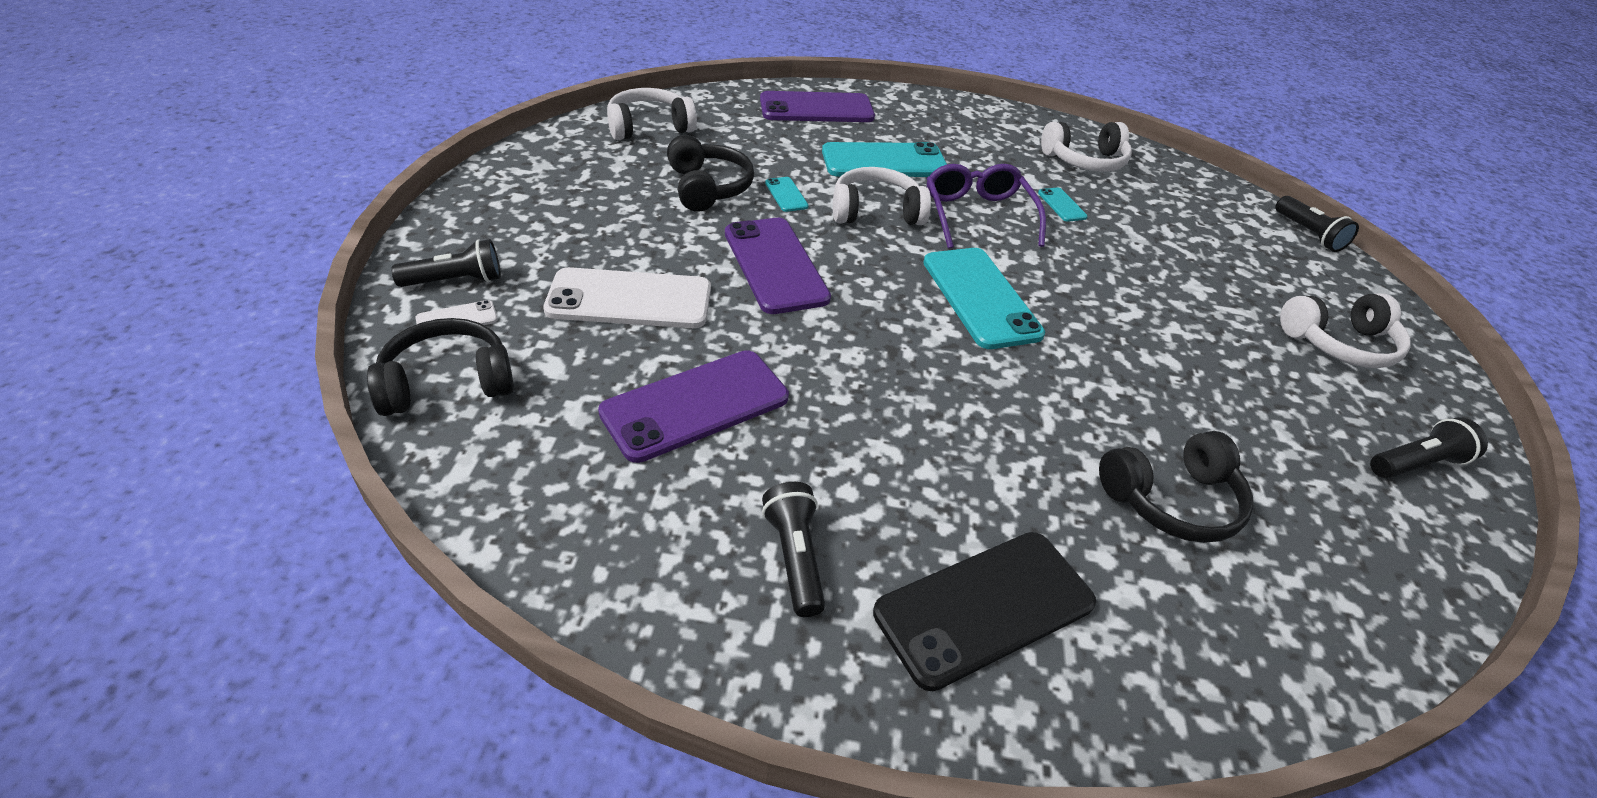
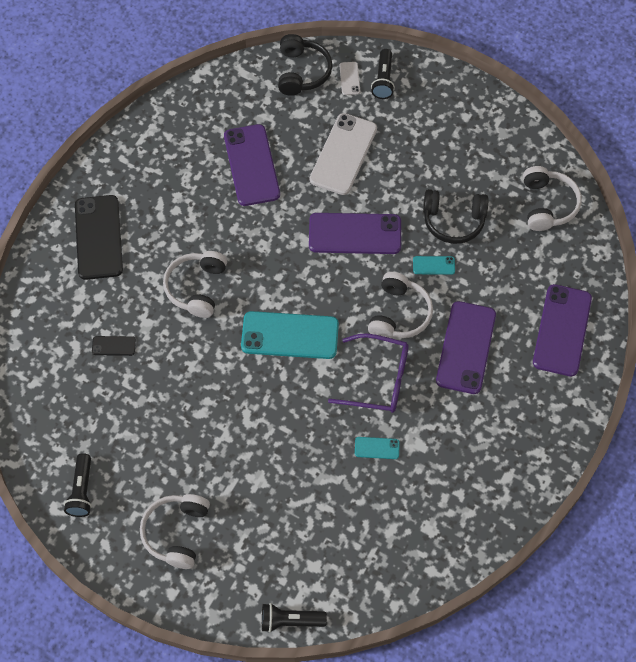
camera: 115 degrees right, 20 degrees up
black flashlight [762,482,825,617] -> none
turquoise phone [822,142,947,177] -> purple phone [436,301,496,394]
white headphones [1041,122,1132,172] -> white headphones moved to [163,251,227,318]
black headphones [1099,431,1253,543] -> black phone [92,336,136,356]

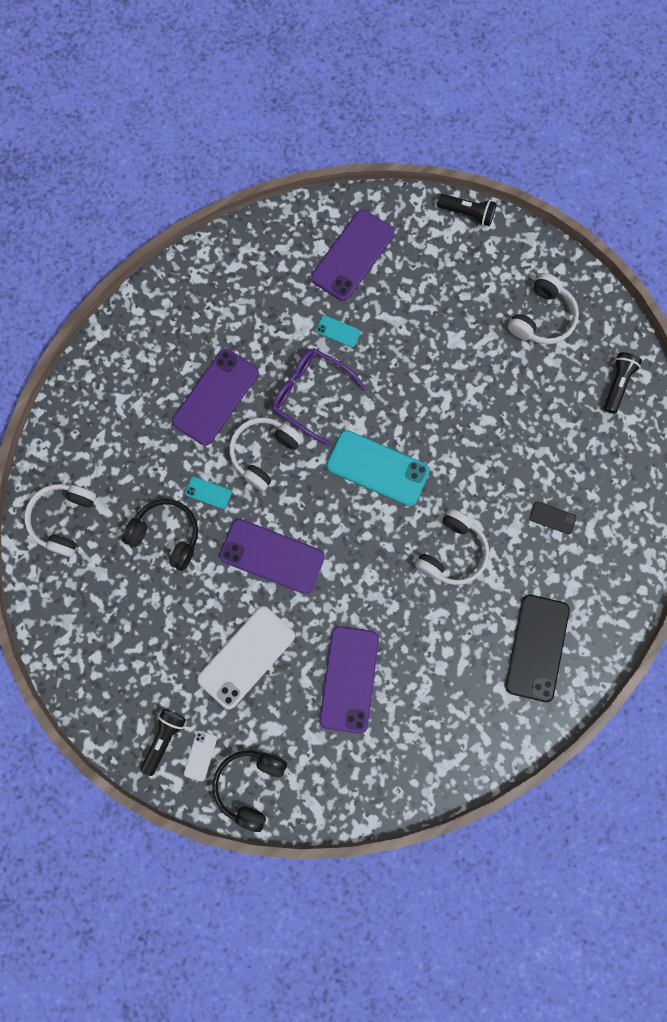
camera: 160 degrees left, 15 degrees up
purple phone [533,284,592,376] -> purple phone moved to [311,210,395,301]

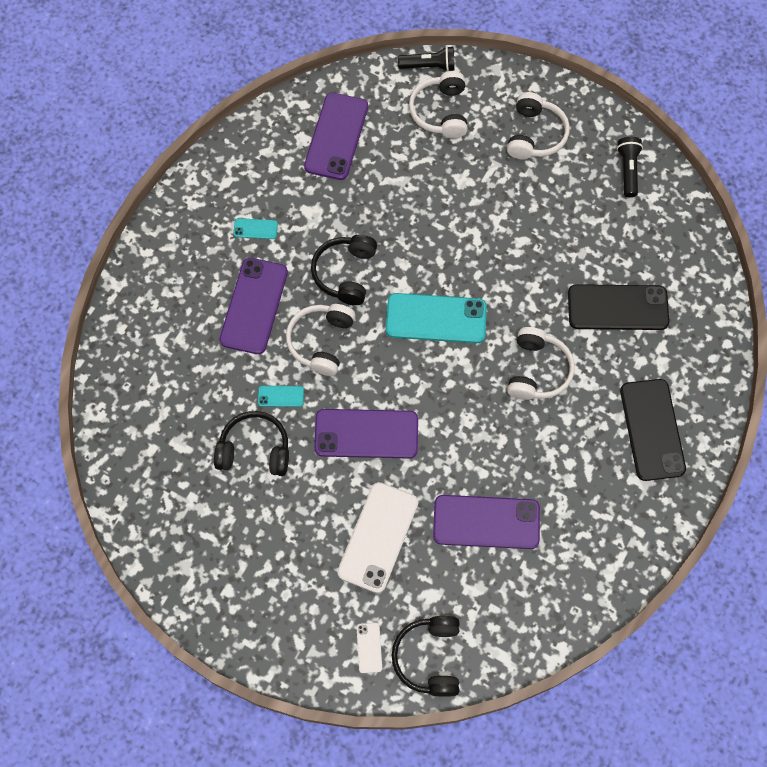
camera: 20 degrees left, 10 degrees down
white headphones [25,484,96,557] -> white headphones moved to [409,71,468,139]
black flashlight [140,709,186,776] -> none
purple glasses [272,348,366,446] -> black headphones [311,235,377,305]
turquoise phone [316,315,361,347] -> turquoise phone moved to [233,218,278,239]
purple phone [319,626,379,734] -> purple phone turned 75 degrees counterclockwise [433,495,540,549]
black phone [529,502,576,534] -> black phone [568,284,669,330], size x2.24

